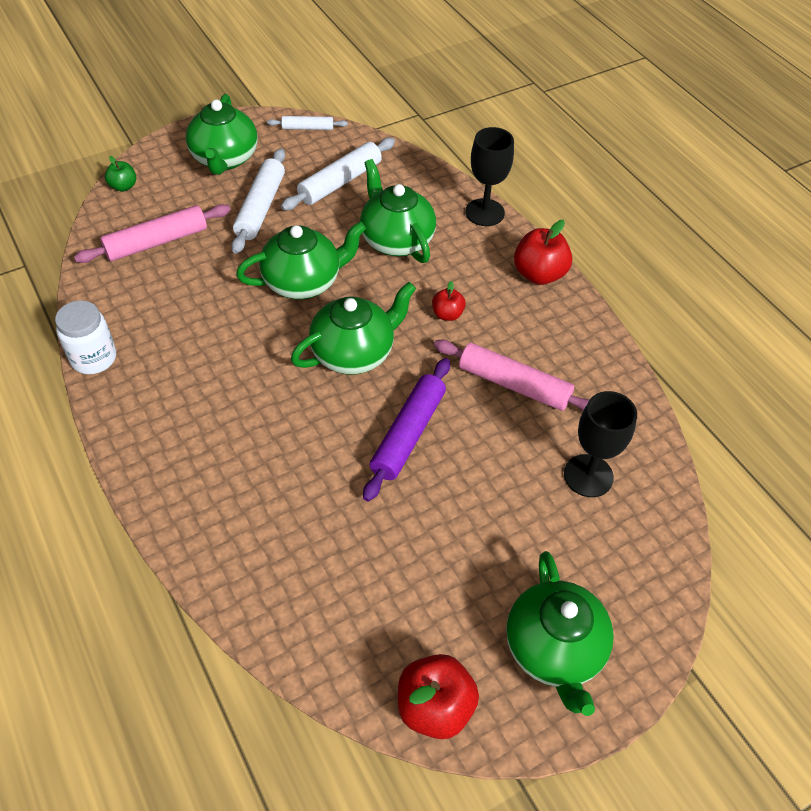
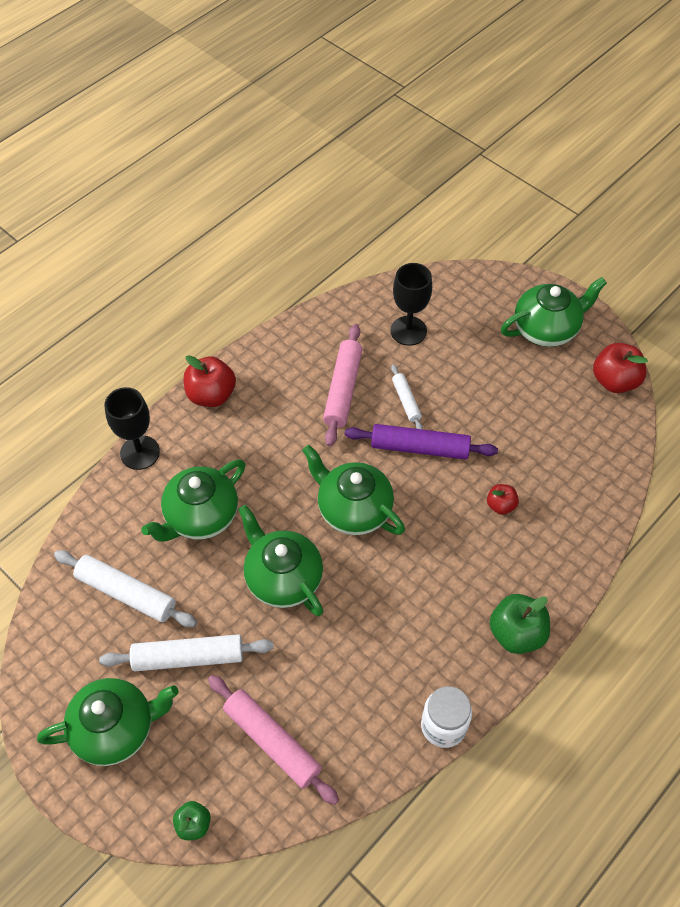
camera: 105 degrees left, 5 degrees up
white rolling pin [267,116,348,130] -> white rolling pin moved to [391,364,423,430]
red apple [432,281,466,321] -> red apple moved to [487,484,519,515]
none -> green apple [490,594,550,654]

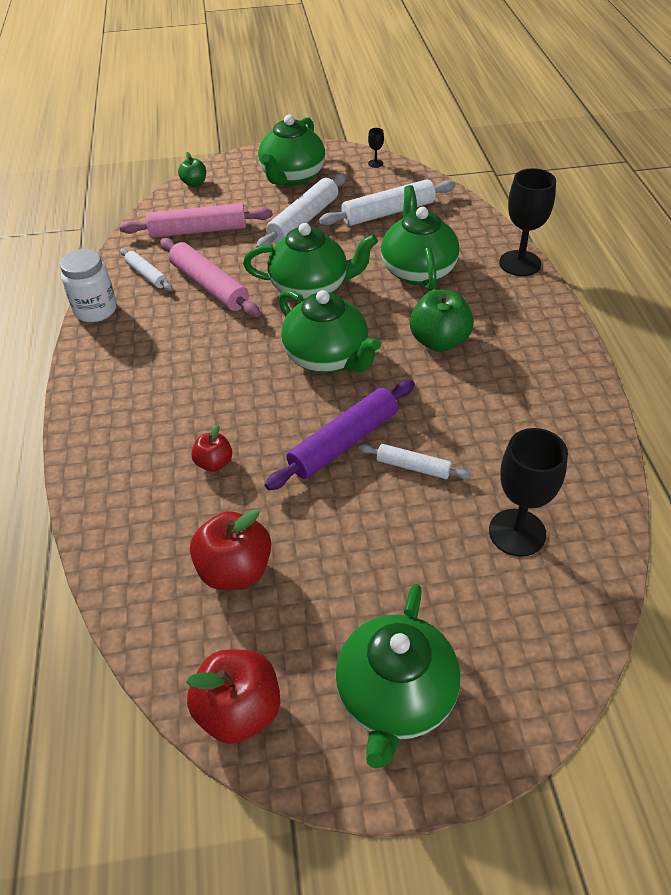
camera: 130 degrees right, 10 degrees down
red apple [184,355,236,407] -> red apple moved to [190,510,271,590]
green teapot [302,445,405,535] -> green teapot turned 60 degrees clockwise [279,290,381,373]
pink rolling pin [323,324,363,446] -> pink rolling pin moved to [160,238,260,317]
green apple [490,594,550,654] -> green apple moved to [410,290,474,352]
none -> white rolling pin [120,248,173,291]
none -> black goblet [368,128,384,168]

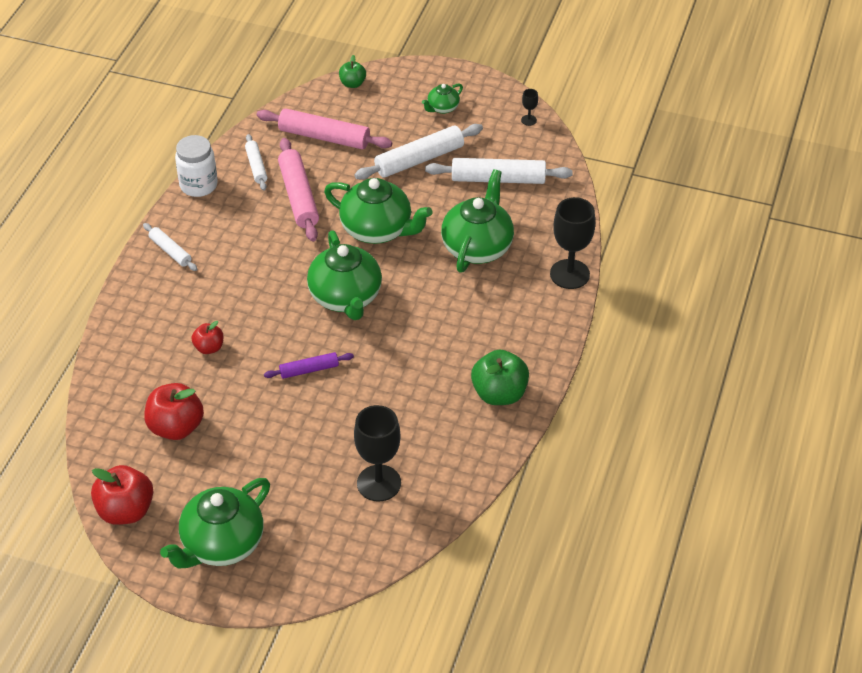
camera: 25 degrees right, 0 degrees up
green teapot [258,114,325,186] -> green teapot [422,83,463,114], size x0.48
purple rolling pin [265,380,415,490] -> purple rolling pin [264,352,354,379], size x0.56
white rolling pin [359,444,471,479] -> white rolling pin moved to [143,223,197,271]
green apple [410,290,474,352] -> green apple moved to [471,350,529,405]

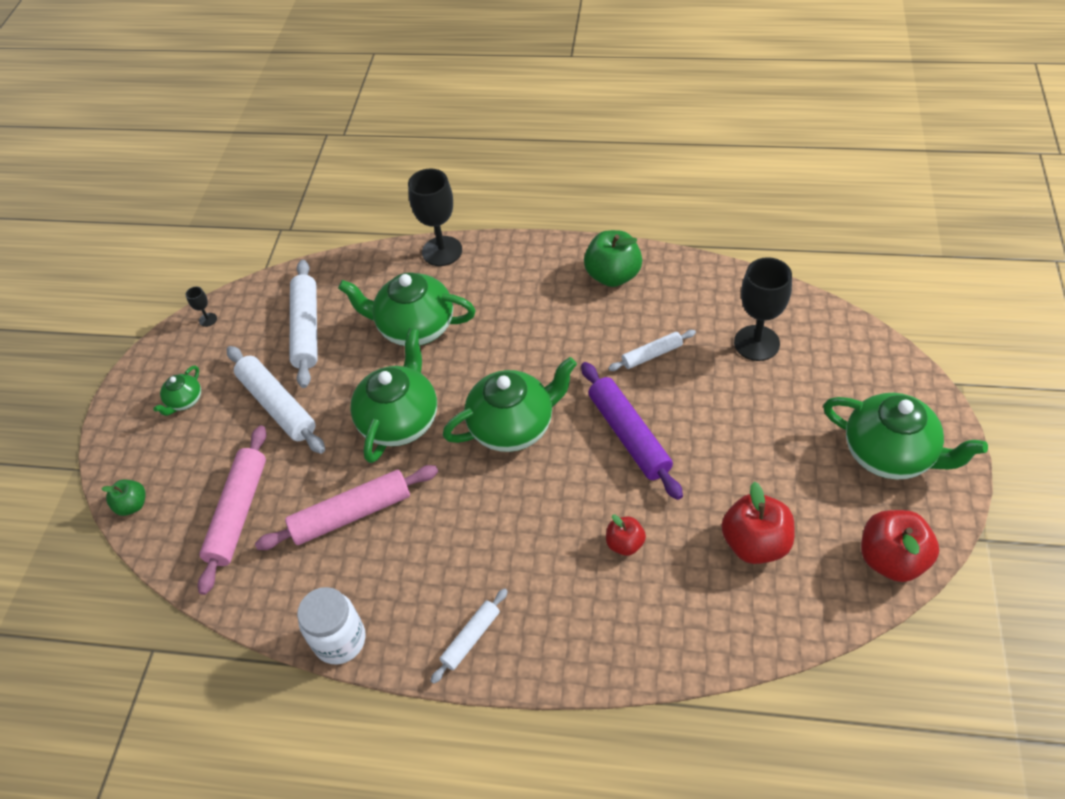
camera: 95 degrees left, 5 degrees up
white rolling pin [245,134,268,191] -> white rolling pin moved to [608,330,696,371]
purple rolling pin [264,352,354,379] -> purple rolling pin [581,362,683,500], size x1.77
green teapot [422,83,463,114] -> green teapot turned 75 degrees clockwise [153,366,201,416]

